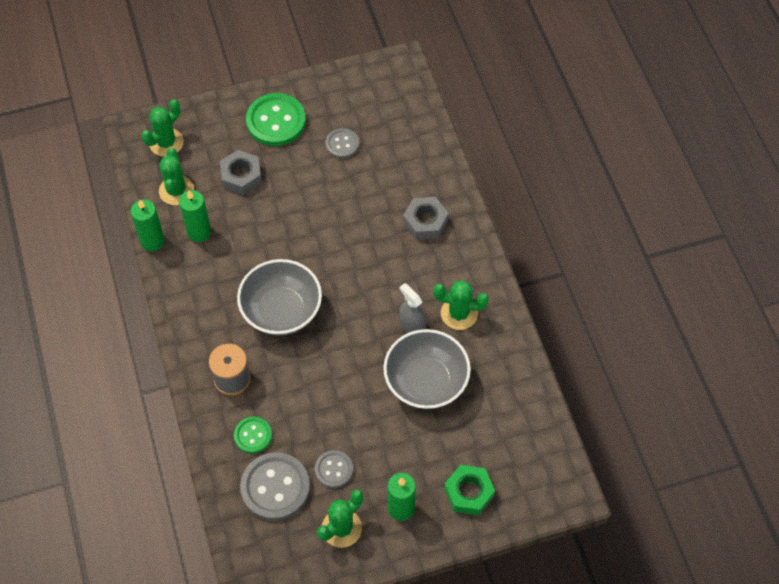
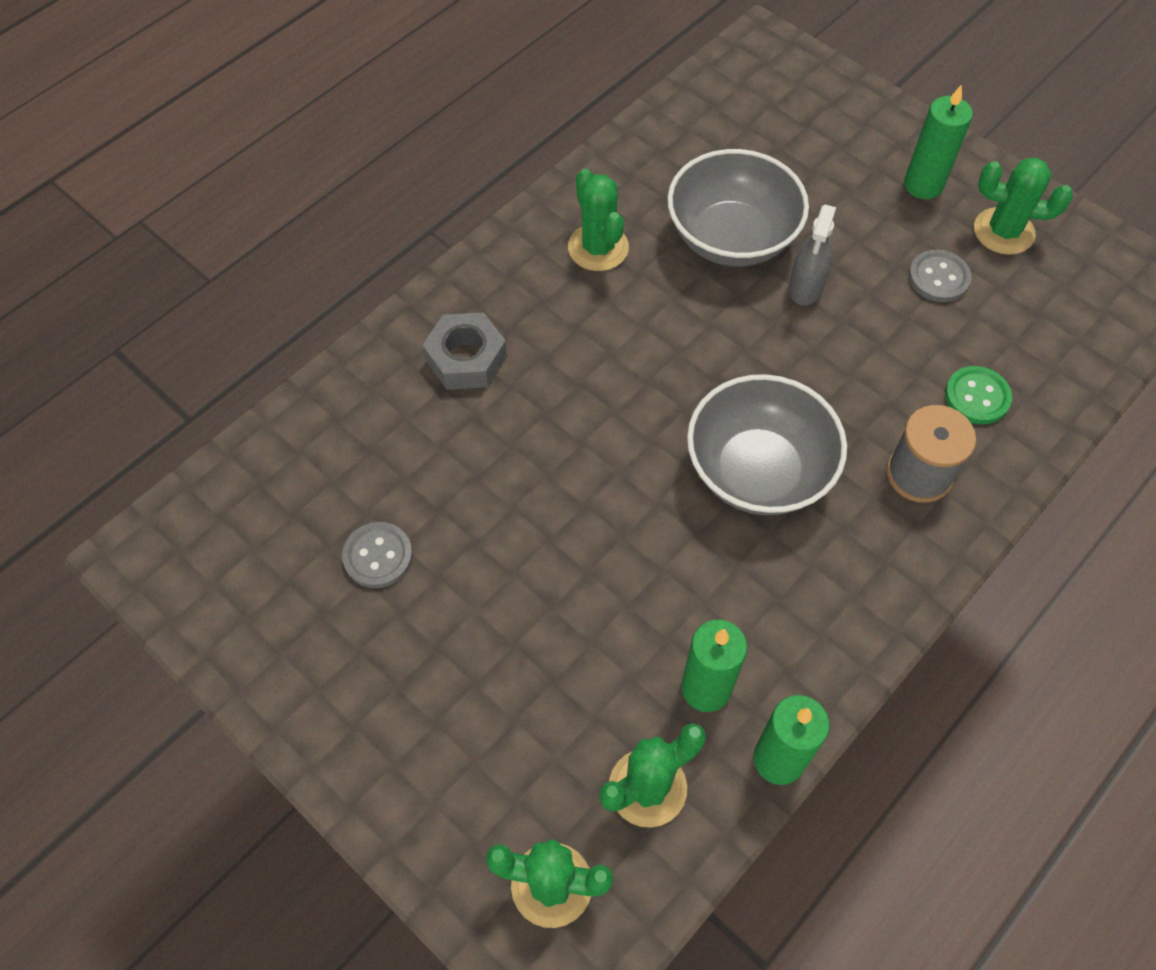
camera: 120 degrees left, 0 degrees up
grey nut [220,150,262,195] -> none
grey button [240,452,310,521] -> none
green button [246,93,306,146] -> none
grey spray bottle [399,283,426,333] -> grey spray bottle moved to [789,204,836,306]
green nut [444,465,495,515] -> none

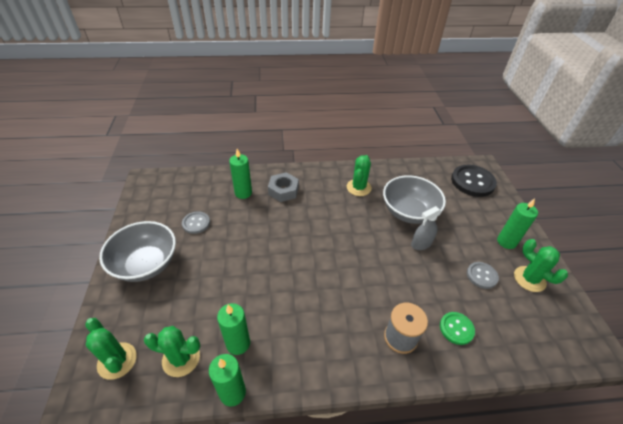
camera: 40 degrees right, 15 degrees down
grey bowl [687,374,847,515] -> grey bowl moved to [99,221,176,282]
none -> green candle [229,149,252,199]
none -> black button [451,165,497,197]

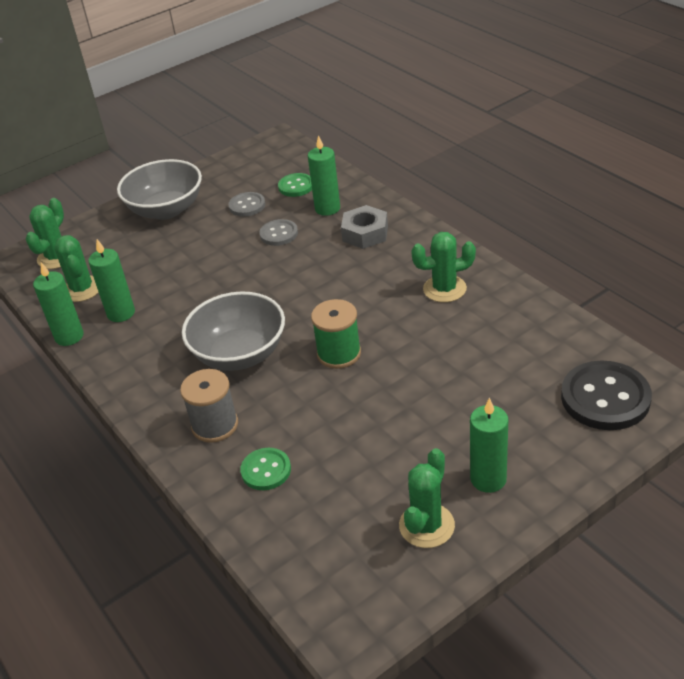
camera: 65 degrees right, 5 degrees down
grey bowl [383,175,446,224] -> grey bowl moved to [182,292,285,371]
grey spray bottle [411,206,442,250] -> none
grey button [467,262,499,289] -> grey button moved to [259,219,298,246]
none -> green button [278,173,312,197]
none -> green spool [311,299,361,369]

